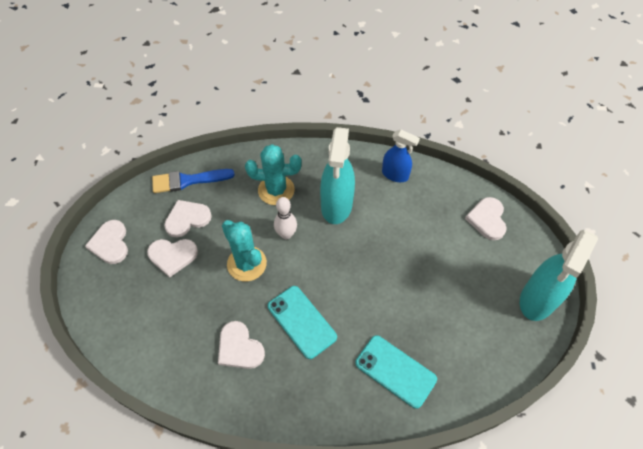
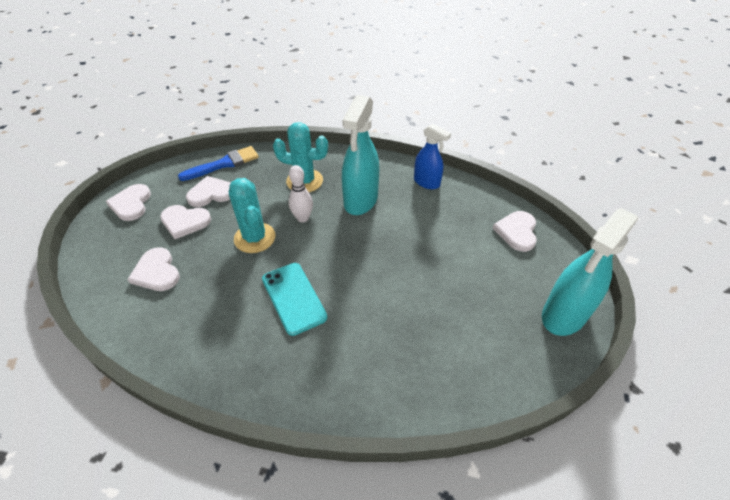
camera: 10 degrees right, 10 degrees down
blue brush [152,169,235,193] -> blue brush turned 150 degrees clockwise [178,146,259,181]
white heart [218,321,265,369] -> white heart moved to [127,247,180,291]
turquoise phone [355,335,437,409] -> none

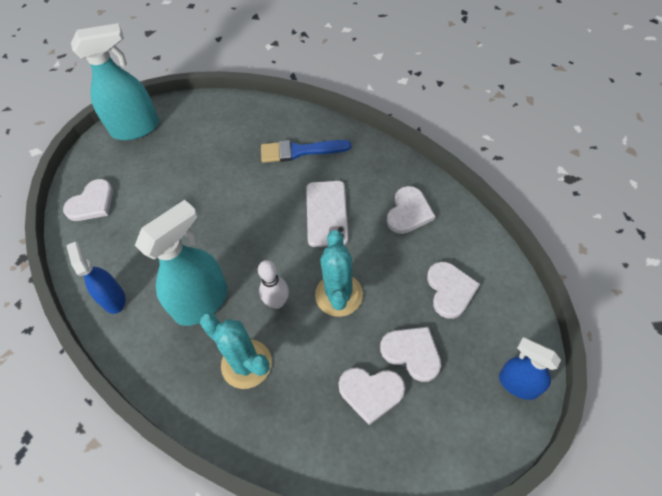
camera: 150 degrees left, 10 degrees up
white heart [105,184,151,221] -> white heart moved to [387,186,435,234]
blue brush [178,146,259,181] -> blue brush moved to [261,140,351,163]
turquoise phone [262,263,327,336] -> white phone [306,181,349,247]
none -> blue spray bottle [499,337,561,400]

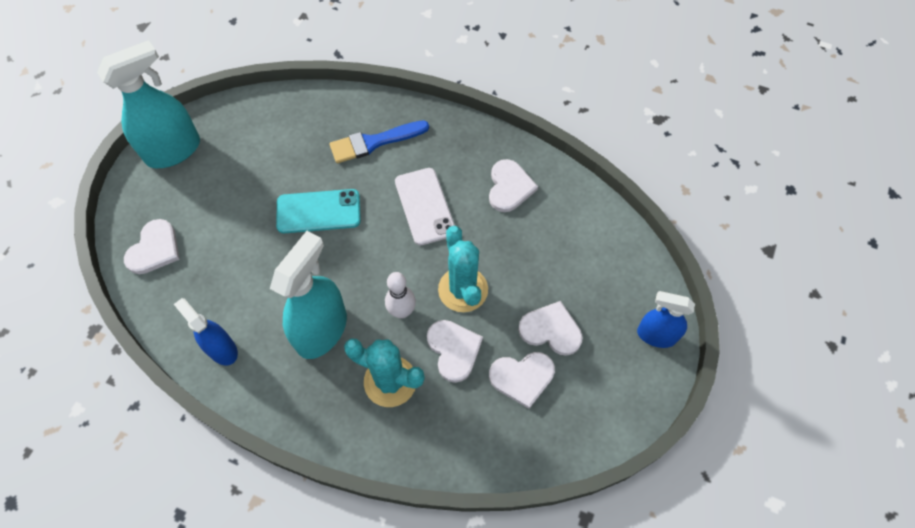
camera: 20 degrees left, 5 degrees up
white heart [427,262,480,319] -> white heart moved to [427,320,483,383]
none -> turquoise phone [276,189,361,233]

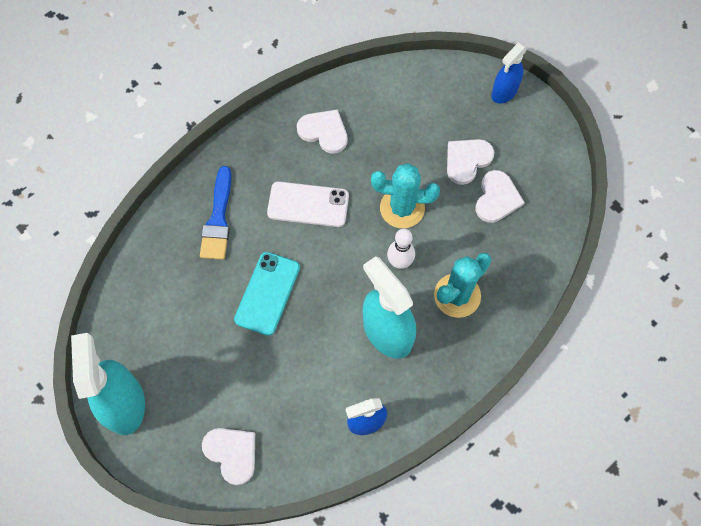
camera: 65 degrees left, 5 degrees up
white heart [427,320,483,383] -> none

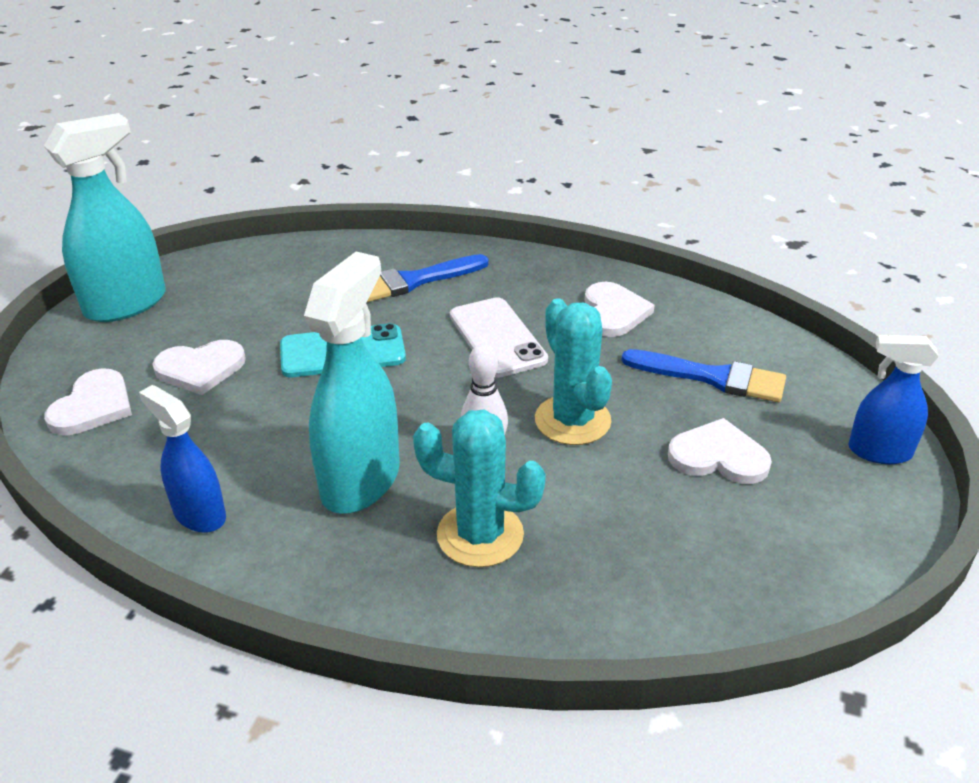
camera: 60 degrees right, 30 degrees down
white heart [476,170,525,223] -> white heart moved to [152,340,246,395]
none -> blue brush [621,349,786,402]

